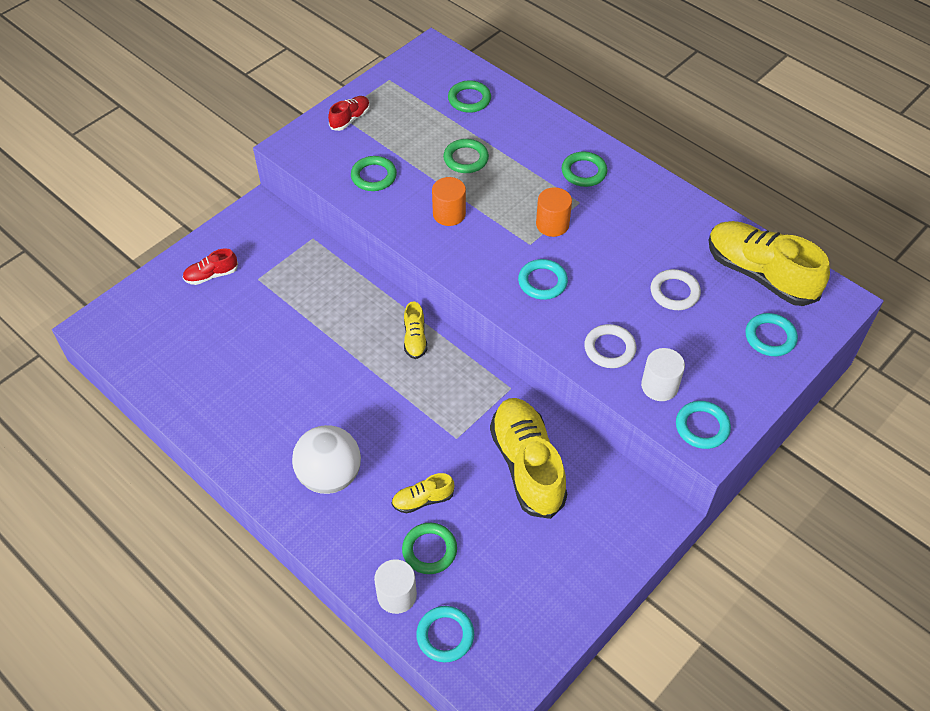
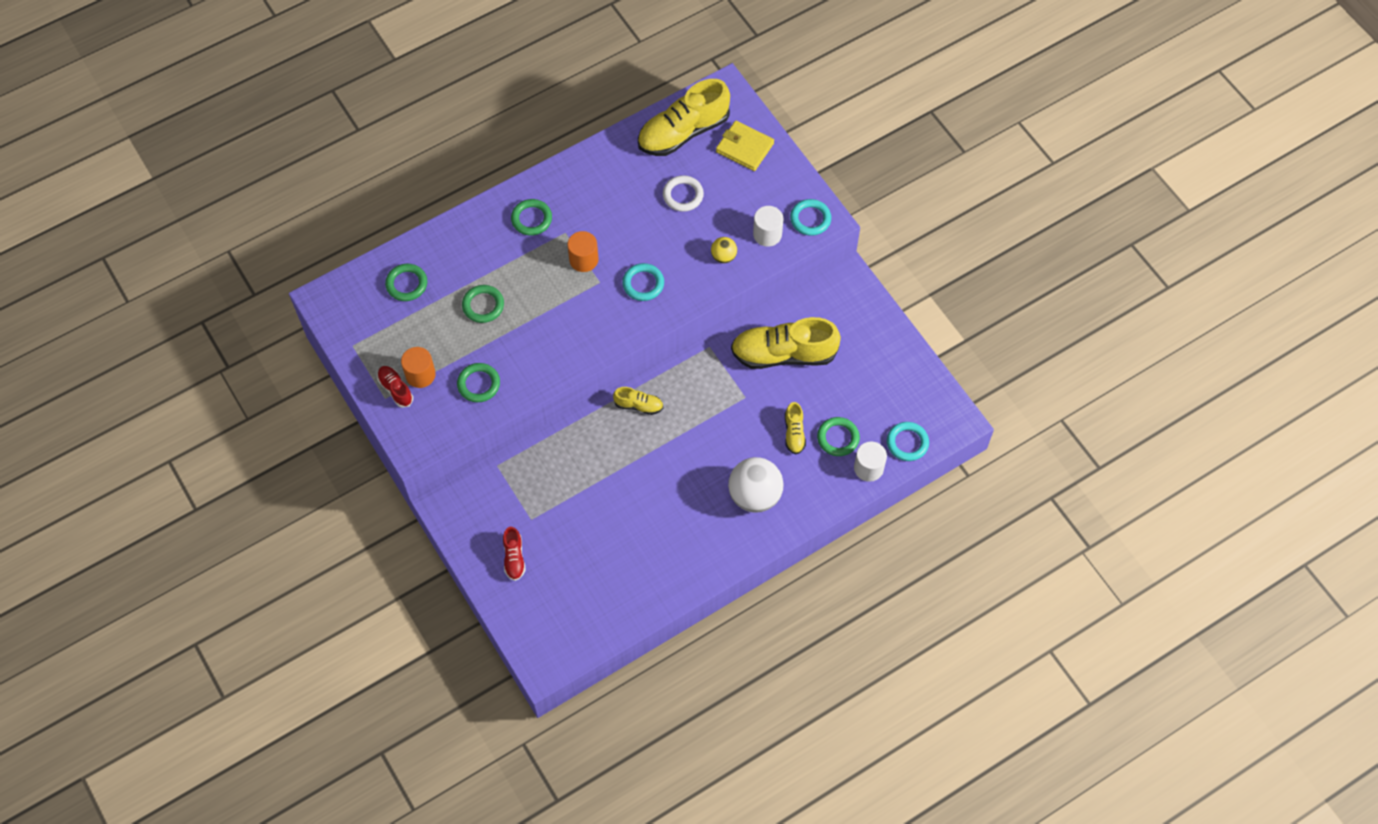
camera: 75 degrees left, 10 degrees up
orange cylinder [432,177,466,226] -> orange cylinder moved to [401,347,436,388]
white ring [584,324,636,368] -> yellow ball [711,237,737,263]
turquoise ring [745,313,798,356] -> yellow wallet [716,120,774,171]

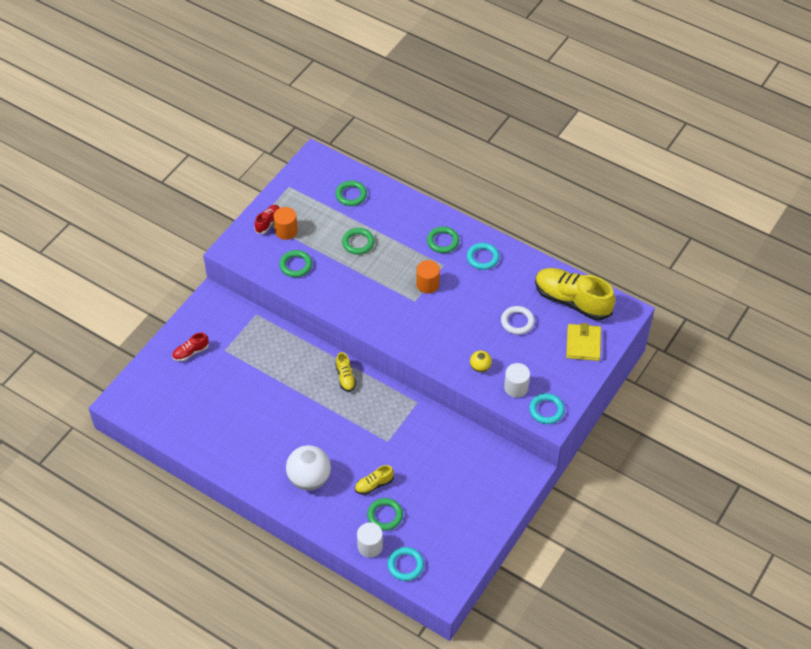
camera: 65 degrees right, 10 degrees down
turquoise ring [622,263,664,301] -> turquoise ring moved to [467,243,499,270]
yellow shoe [731,317,841,369] -> none

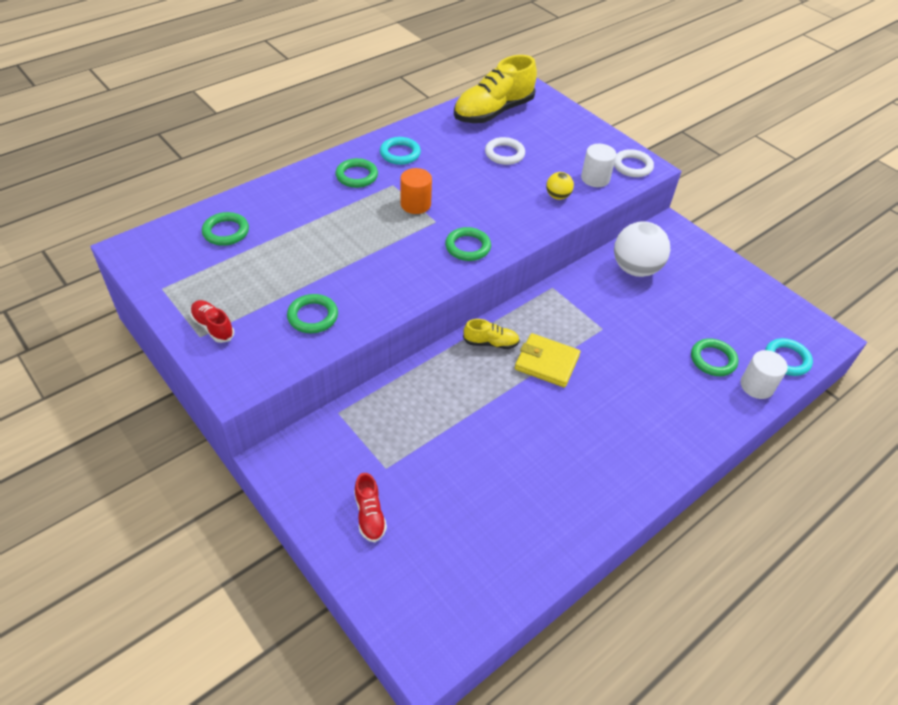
camera: 75 degrees left, 5 degrees down
orange cylinder [273,207,298,240] -> none
white ball [286,445,331,490] -> white ball moved to [614,221,670,277]
green ring [342,228,374,255] -> green ring moved to [445,227,491,261]
yellow shoe [355,465,394,495] -> none
turquoise ring [529,393,565,424] -> white ring [614,149,654,177]
yellow wallet [566,323,601,361] -> yellow wallet moved to [515,333,580,387]

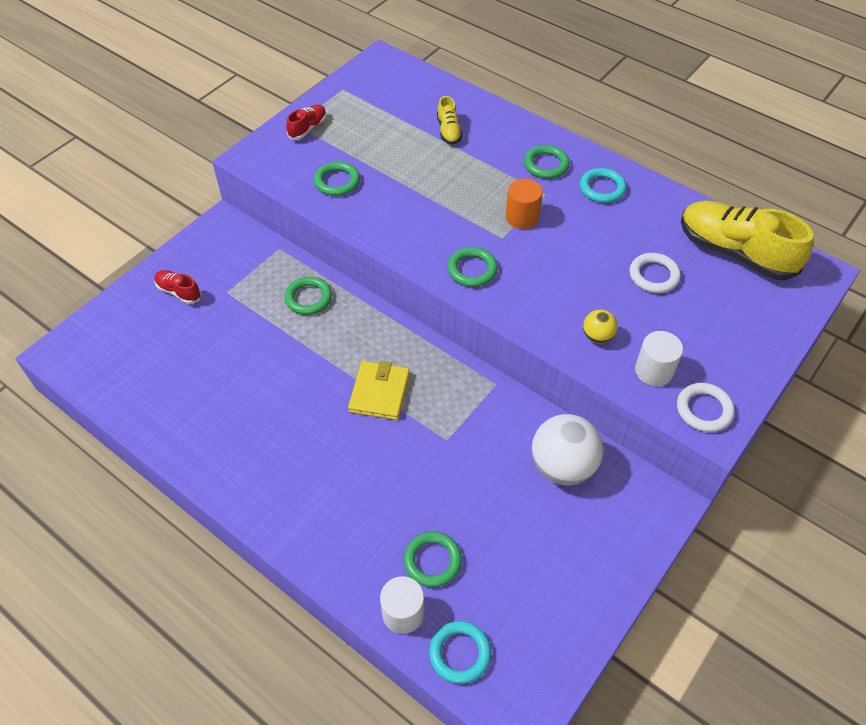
camera: 80 degrees right, 5 degrees up
green ring [202,212,249,246] -> green ring moved to [284,276,332,315]
red shoe [354,473,387,543] -> red shoe turned 60 degrees clockwise [154,270,202,304]
yellow shoe [463,319,520,349] -> yellow shoe moved to [437,96,462,145]

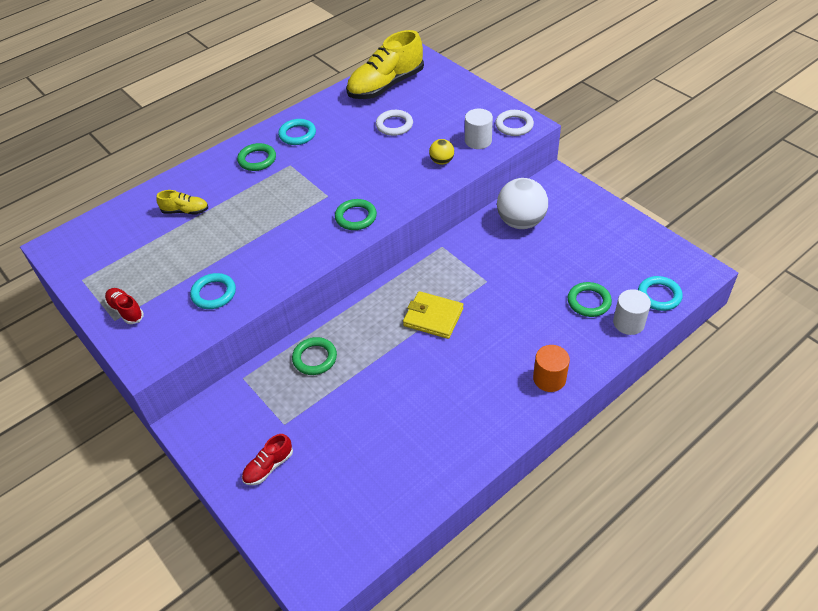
camera: 75 degrees left, 5 degrees down
green ring [314,161,360,196] -> turquoise ring [190,273,236,309]
orange cylinder [506,179,543,229] -> orange cylinder moved to [533,345,570,392]

